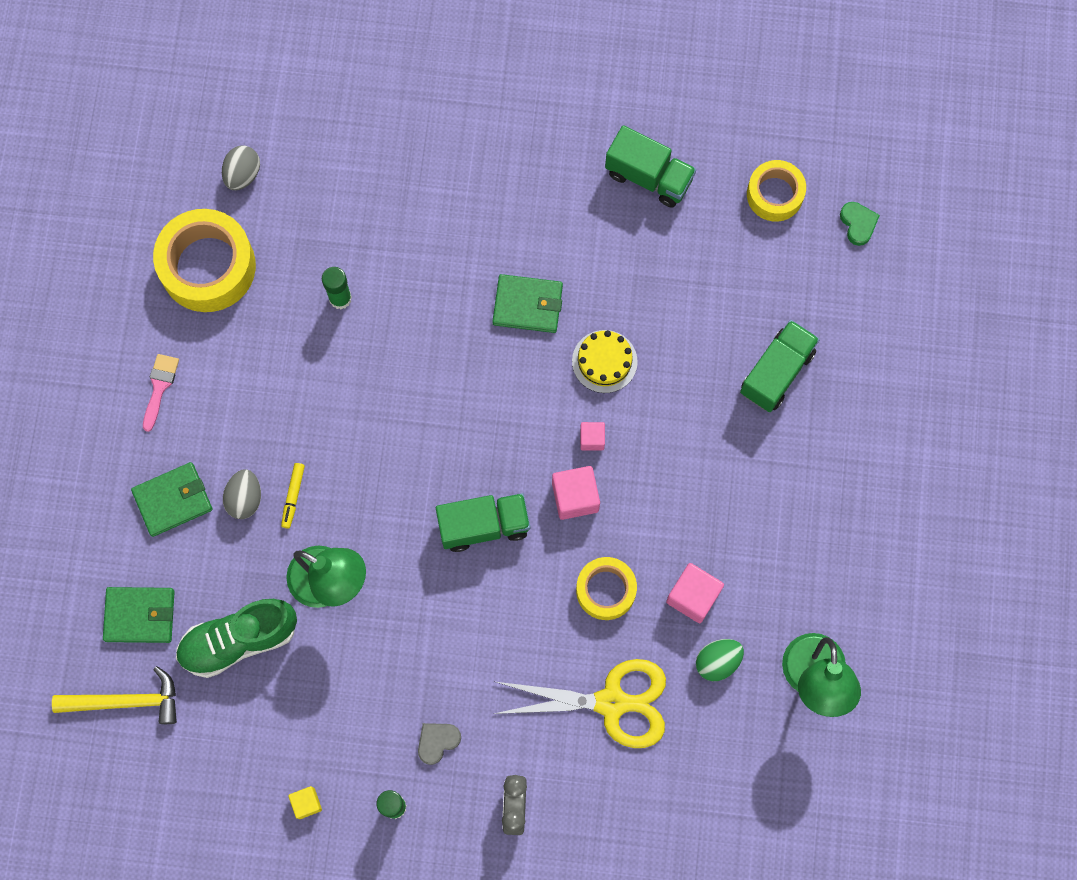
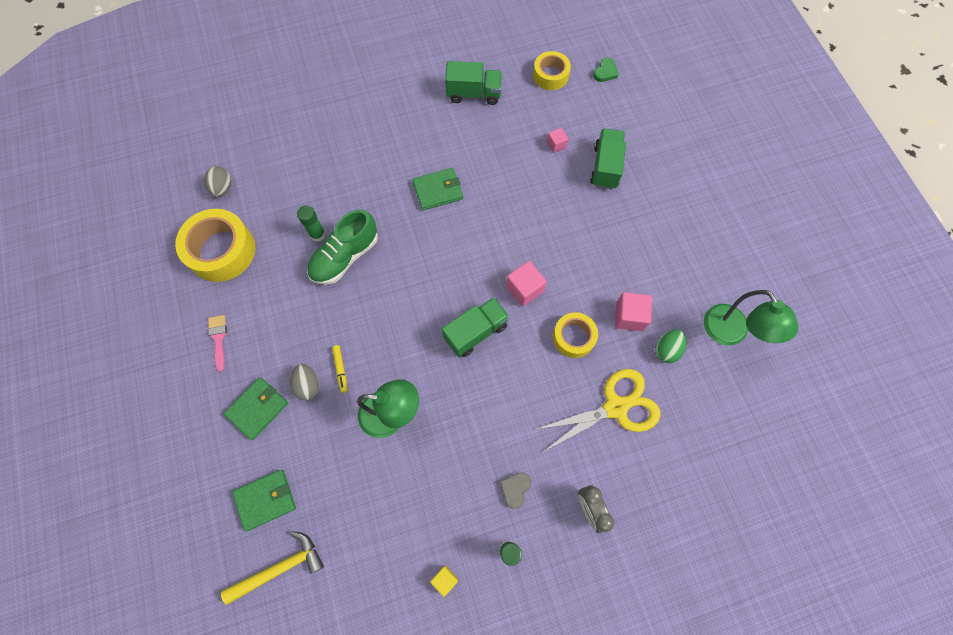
camera: 25 degrees left, 5 degrees down
green shoe [176,599,297,678] -> green shoe moved to [307,209,378,285]
yellow cake [572,330,638,393] -> none
pink cube [580,422,605,450] -> pink cube moved to [547,128,568,153]
green heart [840,202,880,246] -> green heart turned 75 degrees clockwise [593,58,619,82]

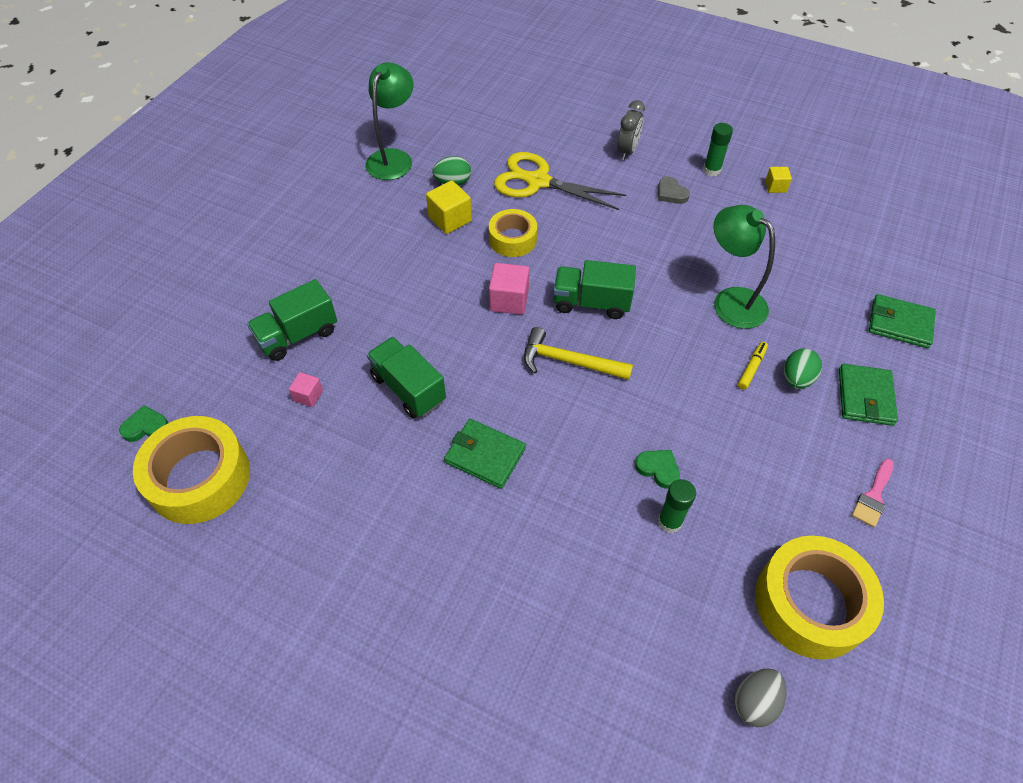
camera: 135 degrees left, 15 degrees down
yellow hammer [221,531,324,605] -> yellow hammer moved to [524,327,633,380]
green wallet [224,377,288,440] -> green wallet turned 75 degrees counterclockwise [839,364,898,426]
grey egg [290,364,319,401] -> green egg [784,348,822,389]
green shoe [307,209,378,285] -> green heart [635,450,680,489]
green truck [445,61,502,105] -> green truck moved to [367,337,446,418]
grey heart [500,472,531,509] -> grey heart turned 75 degrees clockwise [658,177,690,204]
yellow tape [533,51,571,90] -> yellow tape [133,416,250,524], size x1.67
pink cube [615,292,652,331] -> yellow cube [426,180,472,234]

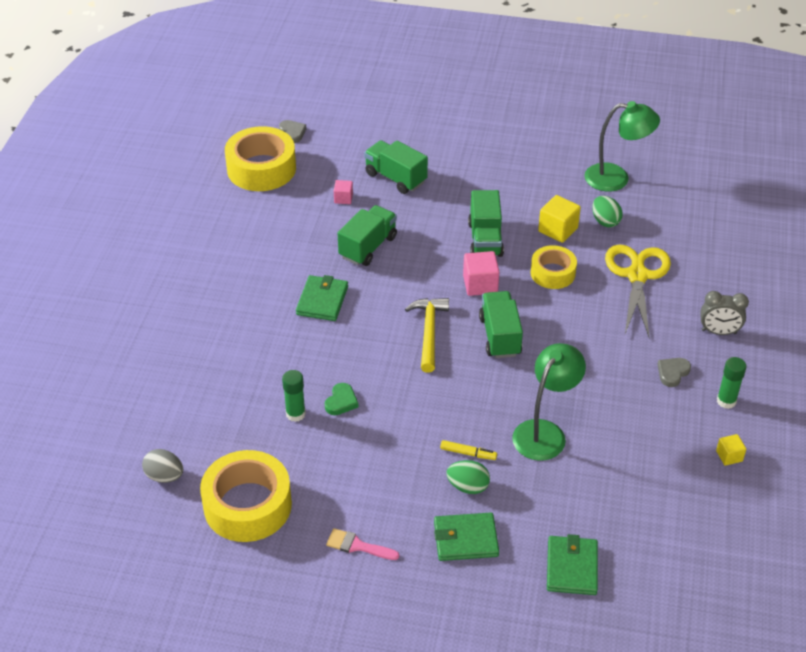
camera: 75 degrees right, 10 degrees down
green heart [119,405,168,442] -> grey heart [279,120,307,143]
none -> green truck [468,190,504,257]

